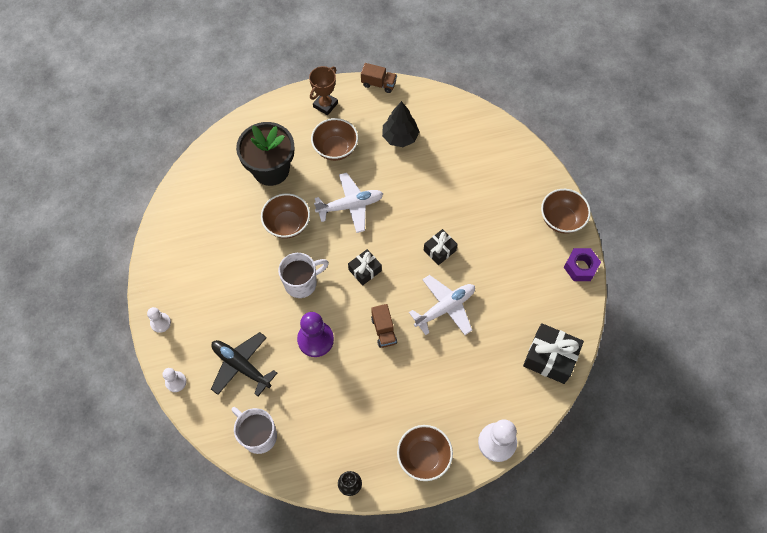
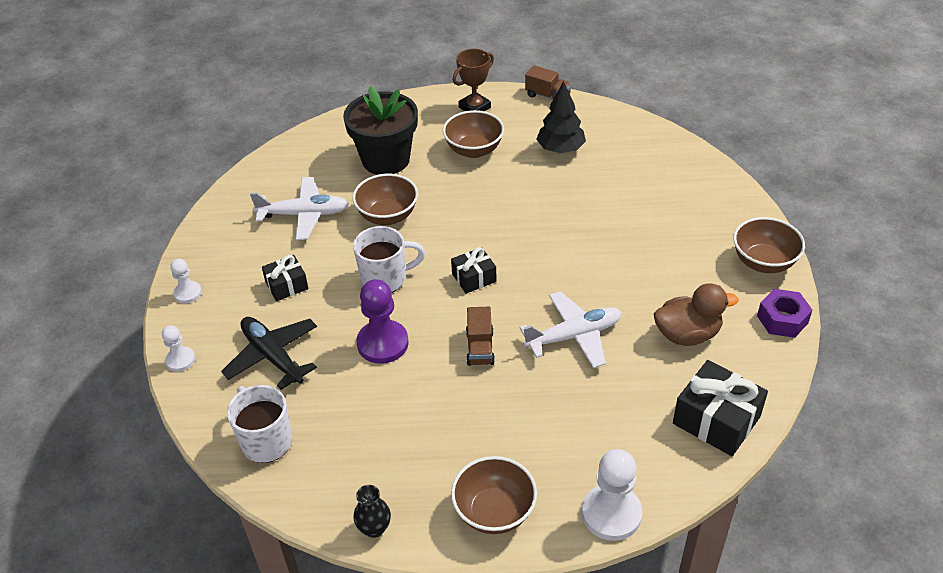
camera: 15 degrees right, 20 degrees down
white plane [314,173,383,233] -> white plane moved to [250,177,349,240]
black gift [424,229,458,265] -> black gift moved to [262,255,309,301]
none -> brown duck [654,283,738,346]

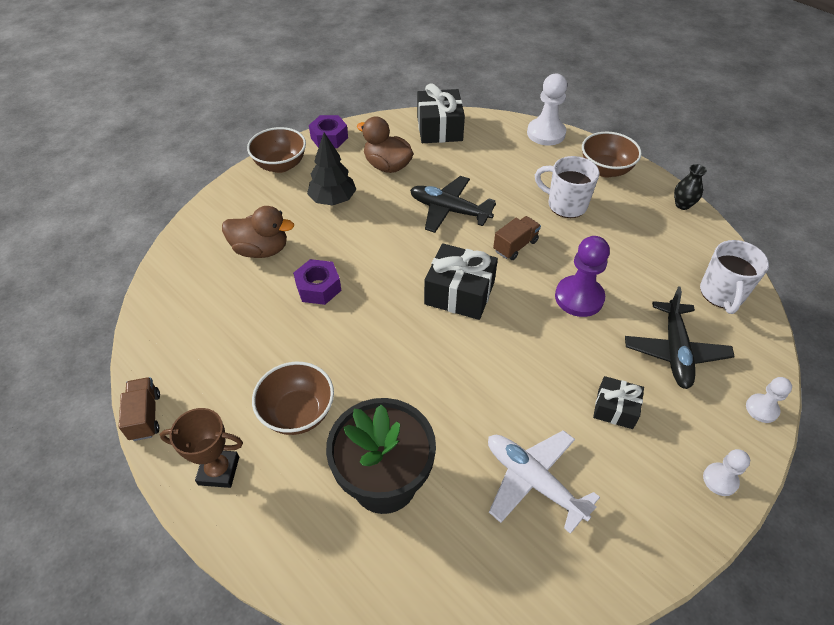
camera: 135 degrees left, 5 degrees up
brown bowl [352,174,418,225] -> none
white mug [353,226,425,293] -> white mug moved to [535,156,599,218]
black gift [451,247,497,294] -> black gift [424,243,498,320], size x1.68
white plane [519,291,622,368] -> black plane [410,176,496,233]
black tree [536,81,586,153] -> black tree moved to [307,133,356,206]
none -> brown duck [222,206,294,258]
none -> purple nut [293,259,341,305]

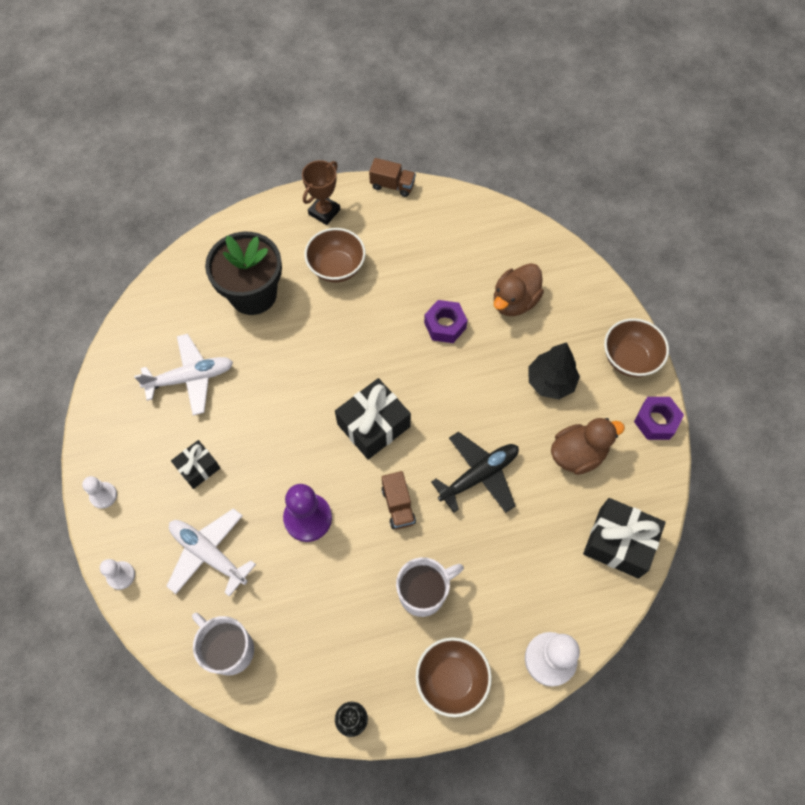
camera: 120 degrees right, 15 degrees up
black plane [625,287,735,389] -> white plane [166,508,256,597]

